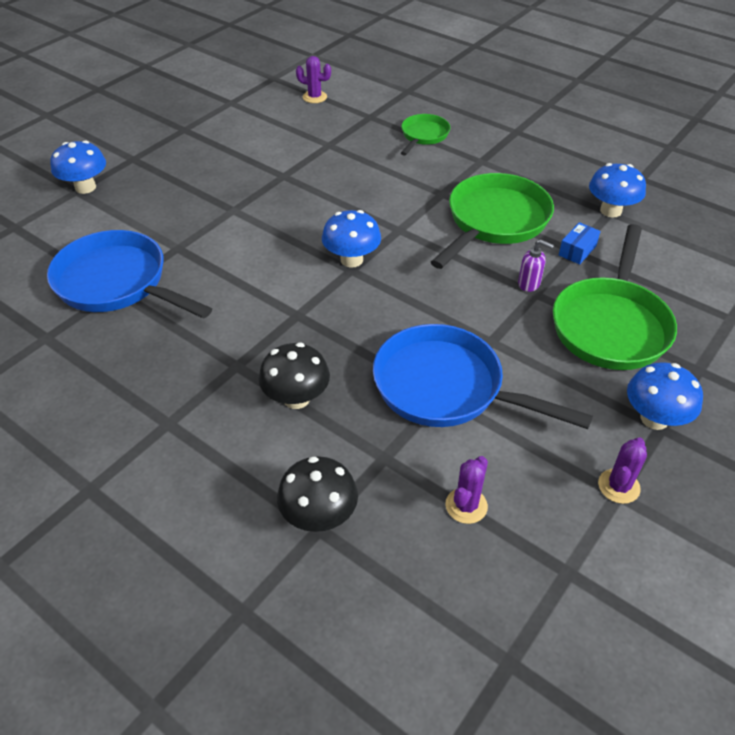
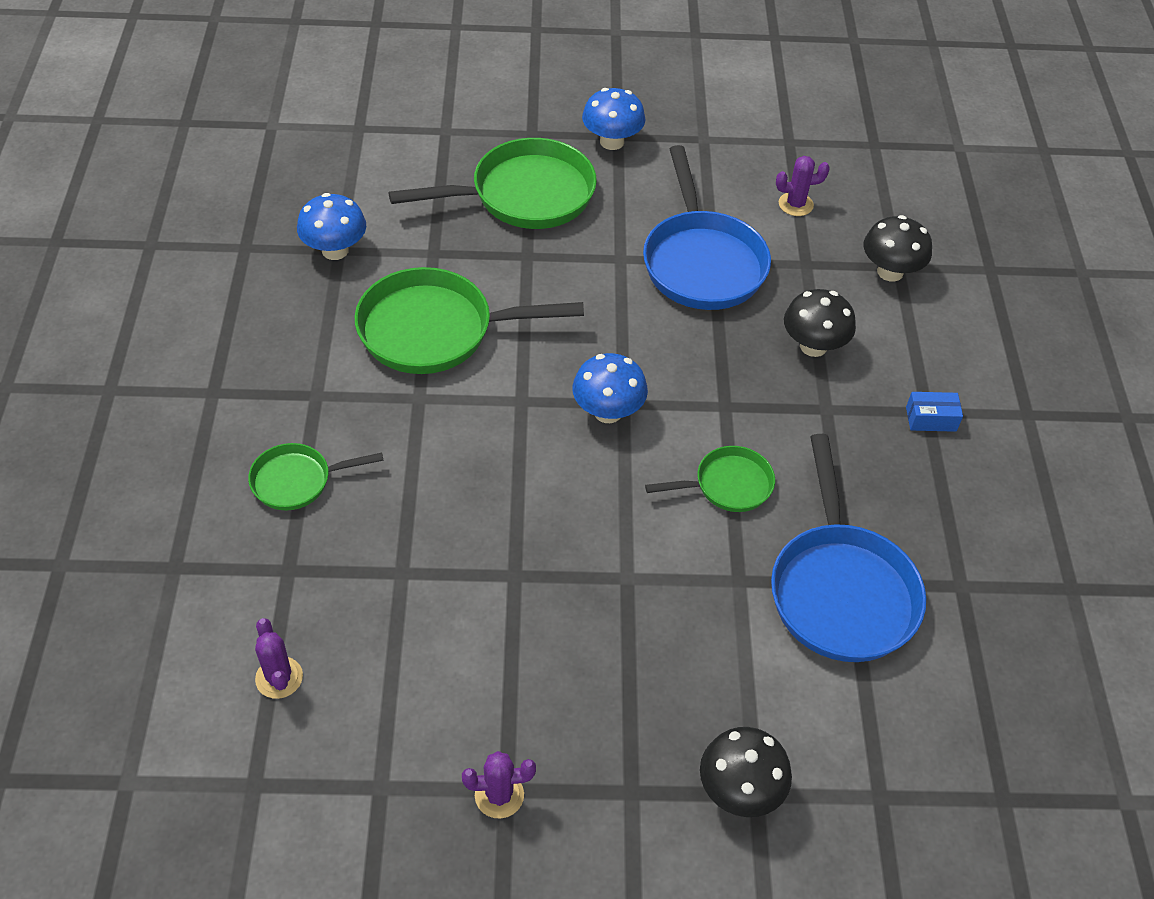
camera: 130 degrees left, 5 degrees up
blue mushroom [50,141,106,194] -> black mushroom [700,727,792,817]
purple soap dispenser [518,239,554,292] -> none
blue box [559,222,601,265] -> blue box moved to [906,392,963,432]
purple cactus [598,438,647,504] -> purple cactus moved to [462,751,536,819]
none -> green pan [645,446,775,512]

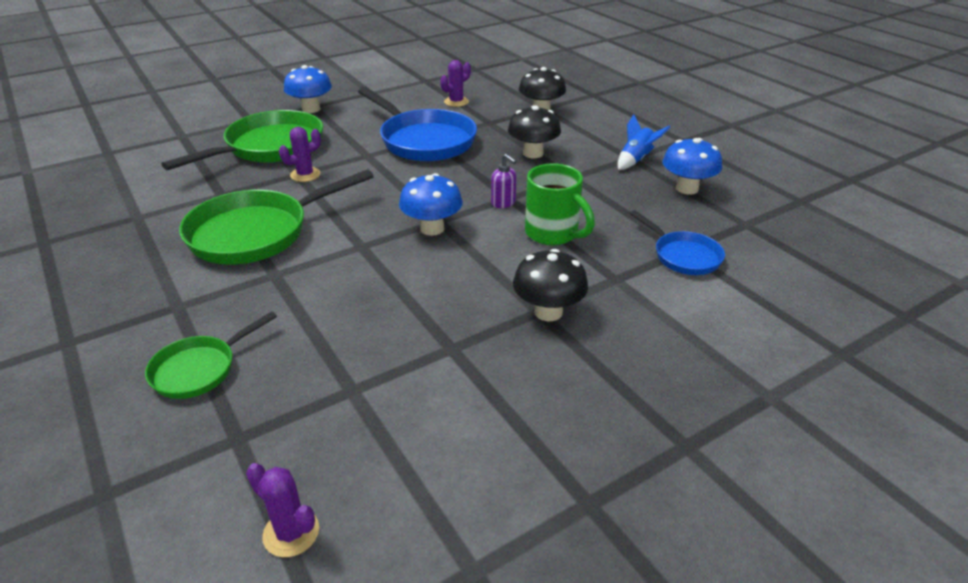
camera: 30 degrees left, 15 degrees down
blue mushroom [297,193,366,260] -> blue mushroom moved to [662,138,722,195]
purple cactus [462,751,536,819] -> purple cactus moved to [279,127,321,182]
green pan [645,446,775,512] -> green mug [525,163,595,245]
black mushroom [700,727,792,817] -> black mushroom moved to [513,249,588,321]
blue pan [771,434,926,662] -> blue pan [629,210,725,275], size x0.54
blue box [906,392,963,432] -> blue rocket [618,114,670,170]
none -> purple soap dispenser [491,154,517,208]

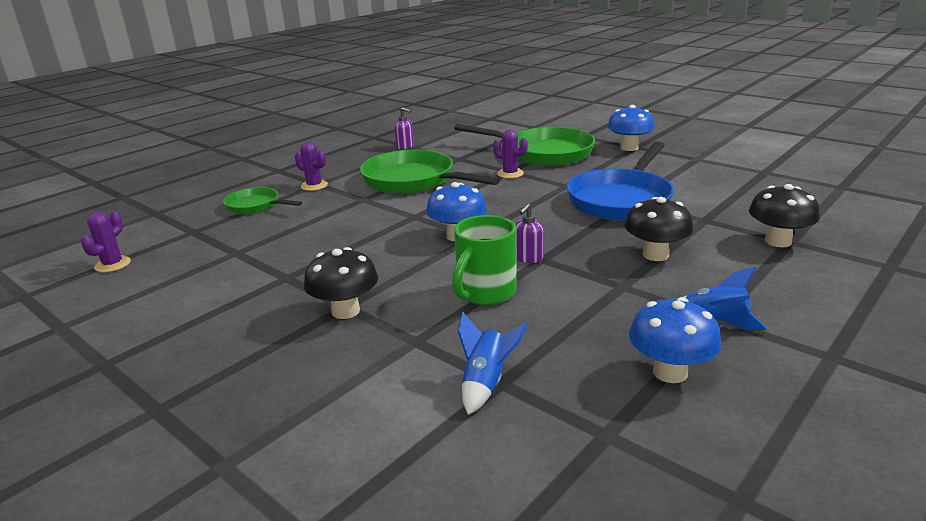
camera: 75 degrees right, 10 degrees down
purple cactus [440,60,471,107] -> purple cactus moved to [295,142,328,191]
blue pan [629,210,725,275] -> blue rocket [458,312,528,415]
none -> purple soap dispenser [394,107,414,150]

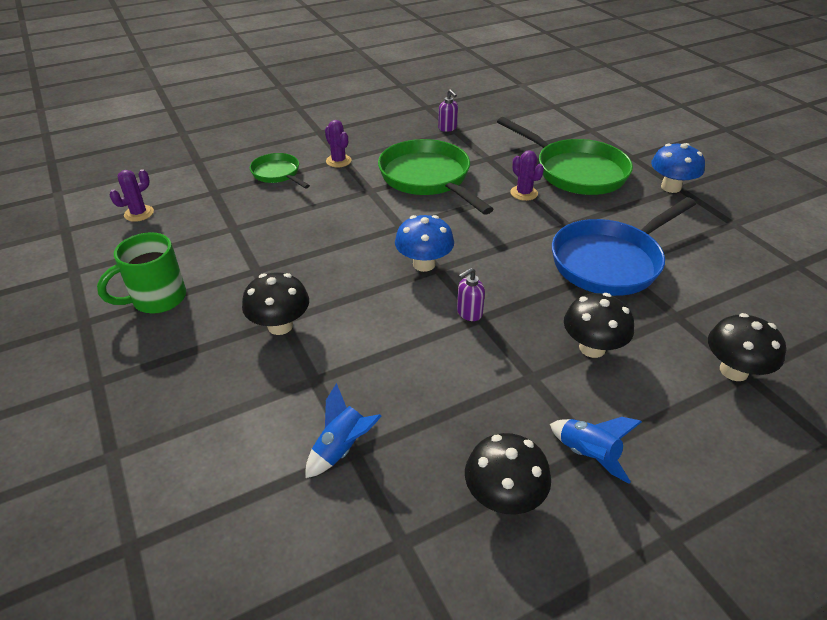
camera: 20 degrees right, 15 degrees up
green mug [452,215,517,305] -> green mug moved to [97,232,186,313]
blue mushroom [629,297,721,383] -> black mushroom [465,433,551,515]

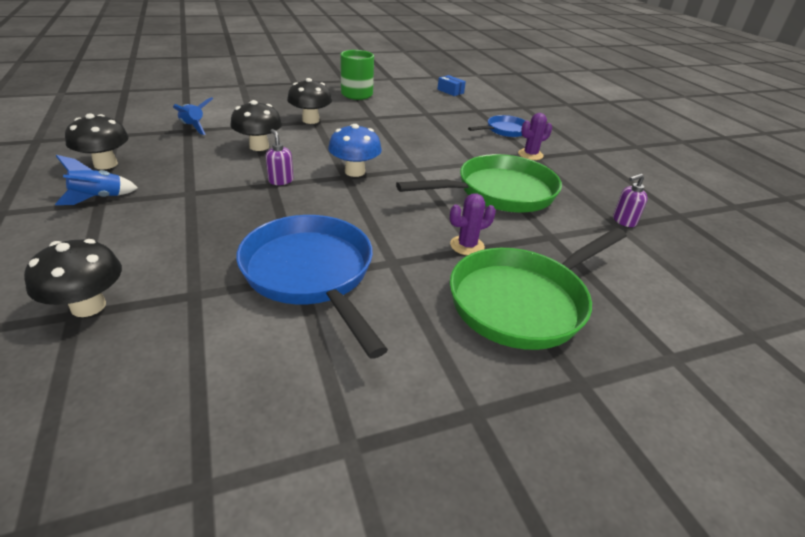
camera: 95 degrees right, 5 degrees down
purple cactus [110,169,154,222] -> blue box [437,75,466,96]
green pan [250,153,310,189] -> blue pan [468,115,526,137]
black mushroom [564,293,634,358] -> black mushroom moved to [230,100,282,151]
blue mushroom [651,143,705,193] -> none

